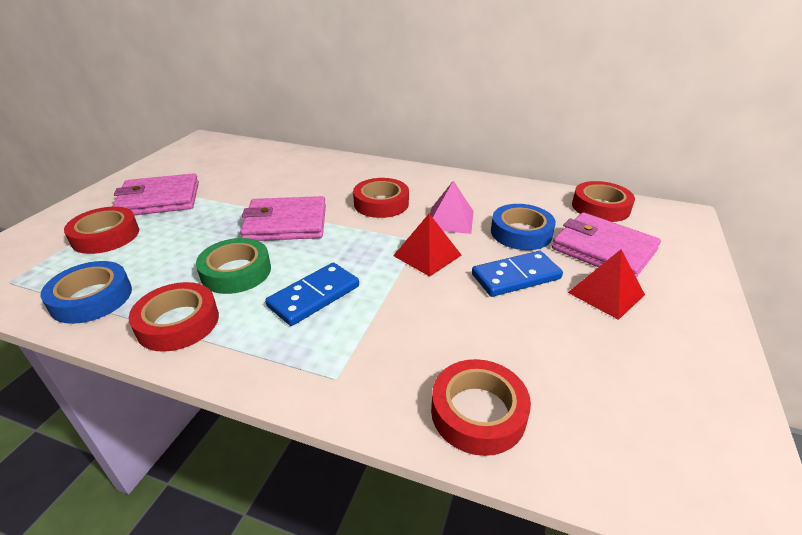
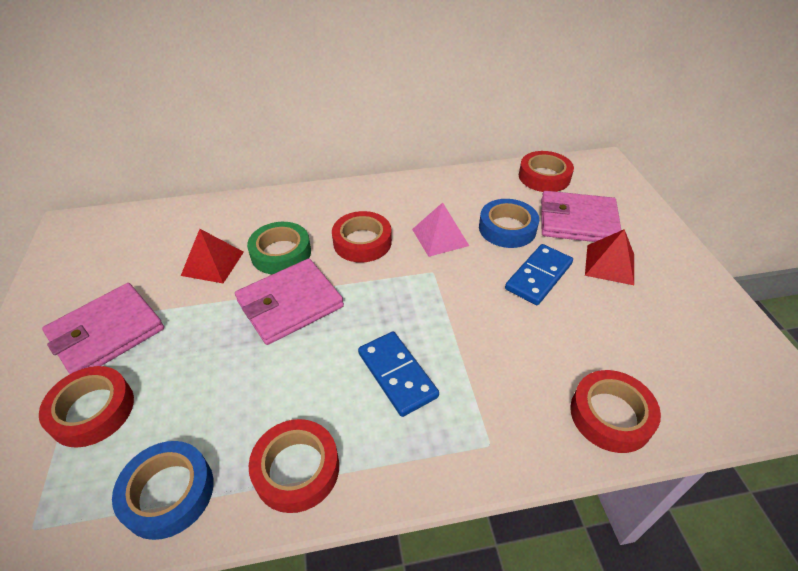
camera: 30 degrees left, 10 degrees up
green tape [196,238,271,294] -> green tape moved to [247,222,311,274]
blue domino [265,263,359,326] -> blue domino turned 45 degrees counterclockwise [358,332,439,417]
red pyramid [393,214,461,277] -> red pyramid moved to [181,229,244,283]

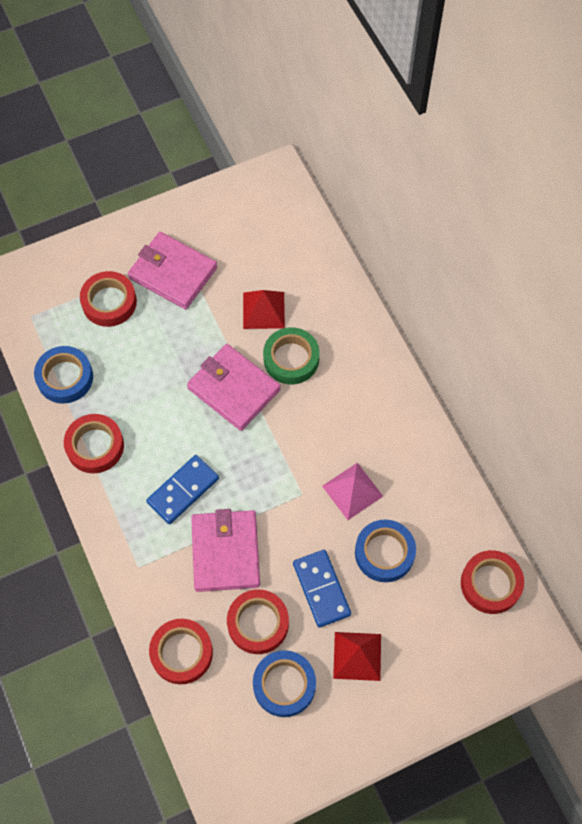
camera: 75 degrees right, 20 degrees up
red tape [332,211,392,263] -> red tape moved to [227,589,289,654]
blue domino [505,244,573,305] -> blue domino turned 45 degrees clockwise [293,550,351,628]
pink wallet [541,191,621,242] -> pink wallet moved to [191,509,260,592]
none -> blue tape [253,650,316,717]

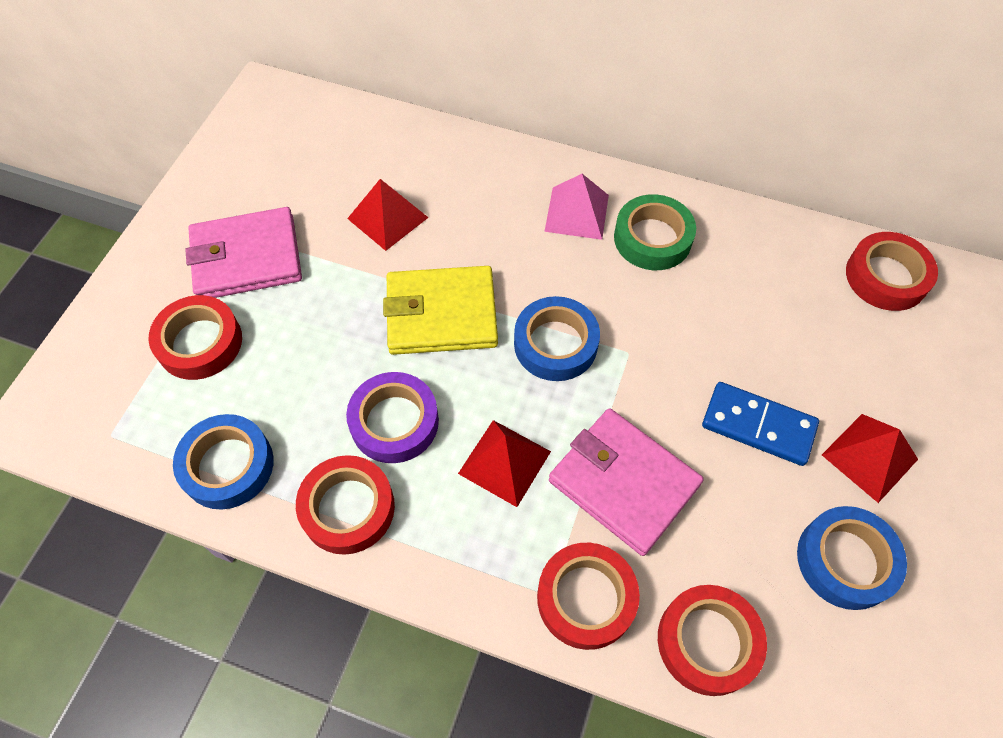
camera: 45 degrees left, 5 degrees down
blue domino [146,455,219,524] -> red pyramid [458,420,551,507]
pink wallet [187,344,281,431] -> yellow wallet [383,266,498,355]
red tape [227,589,289,654] -> red tape moved to [537,543,640,650]
green tape [263,327,319,384] -> green tape moved to [614,194,696,270]
pink pyramid [322,463,383,520] -> pink pyramid moved to [544,174,609,240]
blue tape [355,520,416,582] -> blue tape moved to [514,296,600,381]
none -> purple tape [346,372,439,463]

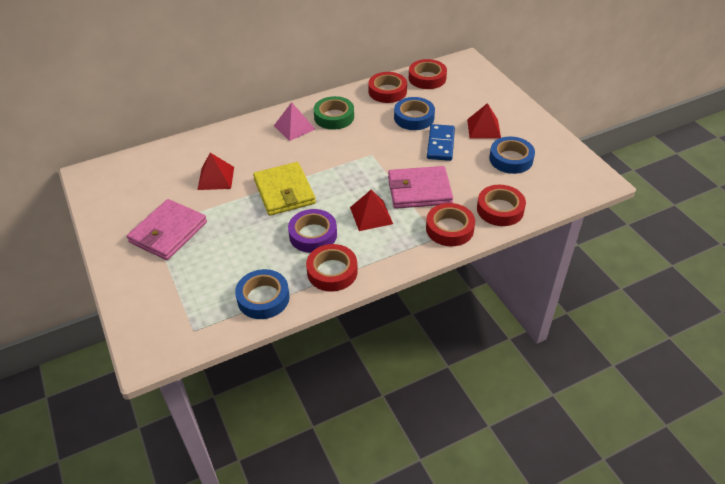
camera: 45 degrees left, 15 degrees down
red tape [149,295,242,380] -> red tape moved to [368,72,407,103]
yellow wallet [383,266,498,355] -> yellow wallet turned 60 degrees counterclockwise [253,162,316,216]
blue tape [514,296,600,381] -> blue tape moved to [394,97,435,130]
blue domino [702,382,819,466] -> blue domino turned 60 degrees counterclockwise [427,124,455,161]

